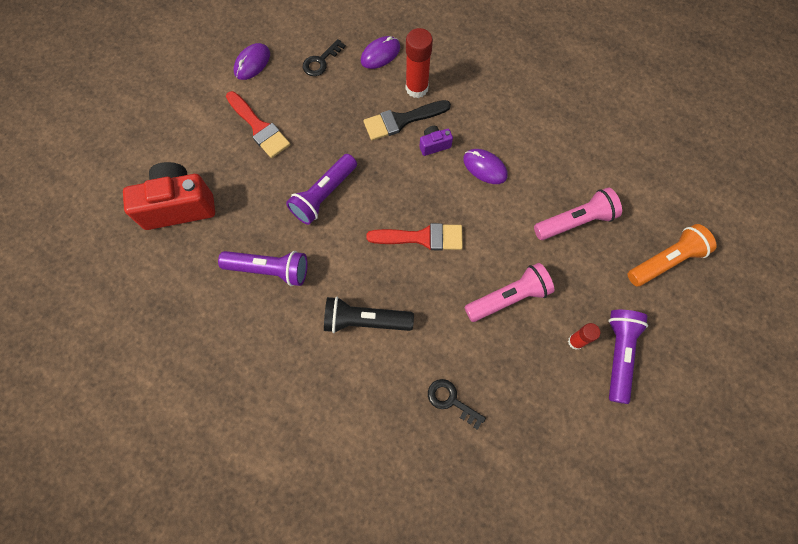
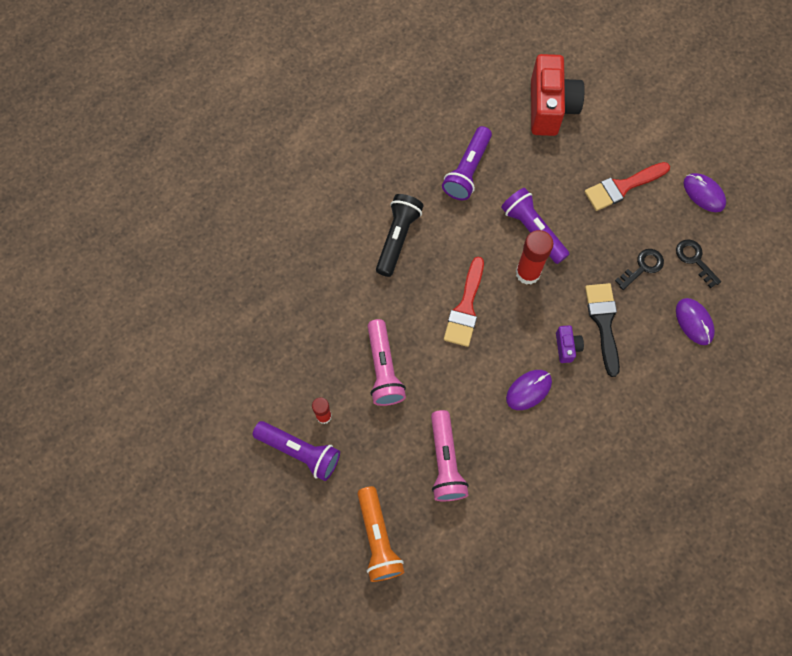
camera: 105 degrees right, 0 degrees up
red glue stick [406,28,433,98] -> red glue stick moved to [516,230,554,285]
black key [428,379,486,430] -> black key moved to [615,249,664,290]

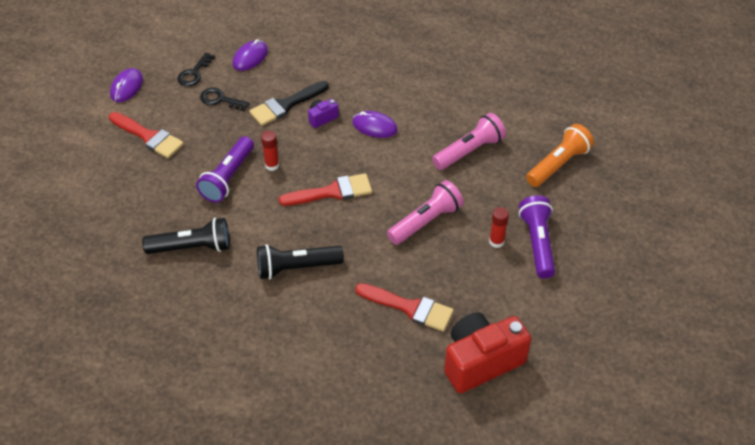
camera: 120 degrees left, 20 degrees down
purple flashlight [442,126,492,200] -> black flashlight [142,218,230,254]
red glue stick [516,230,554,285] -> red glue stick [261,131,279,171], size x0.59
red camera [531,54,585,136] -> red camera moved to [444,312,532,393]
none -> red brush [355,283,454,332]

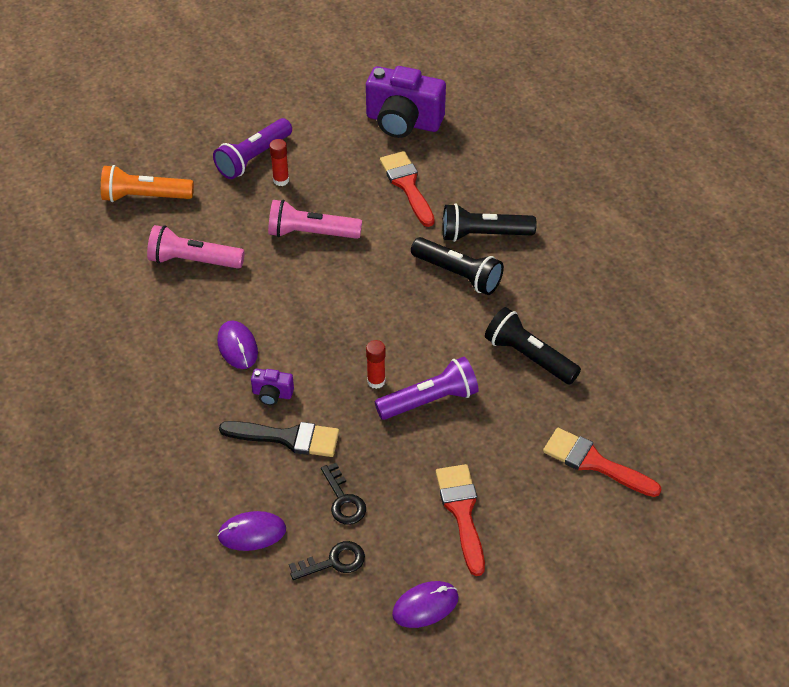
camera: 135 degrees left, 0 degrees up
red brush [278,173,372,206] -> red brush moved to [543,428,662,497]
red camera [444,312,532,393] -> purple camera [366,66,446,138]
none -> black flashlight [443,204,537,242]

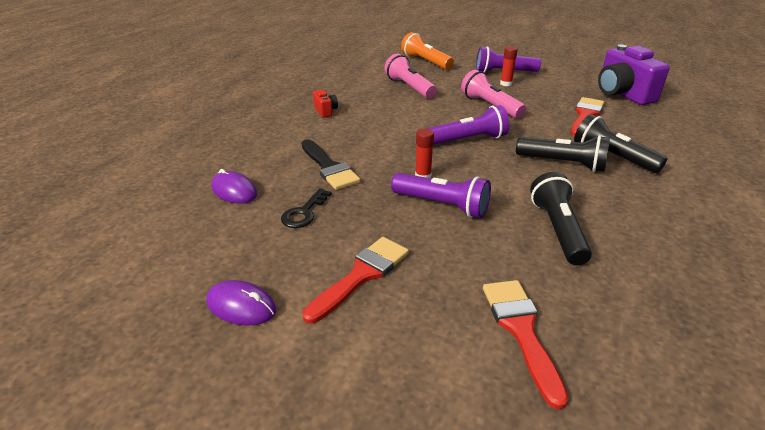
camera: 50 degrees right, 15 degrees down
purple mouse [217,320,258,369] -> none
purple camera [251,369,294,405] -> none
black key [289,541,365,580] -> none
black flashlight [411,237,504,295] -> black flashlight turned 60 degrees counterclockwise [516,135,610,172]
none -> red camera [313,90,338,118]
none -> purple flashlight [427,105,509,145]

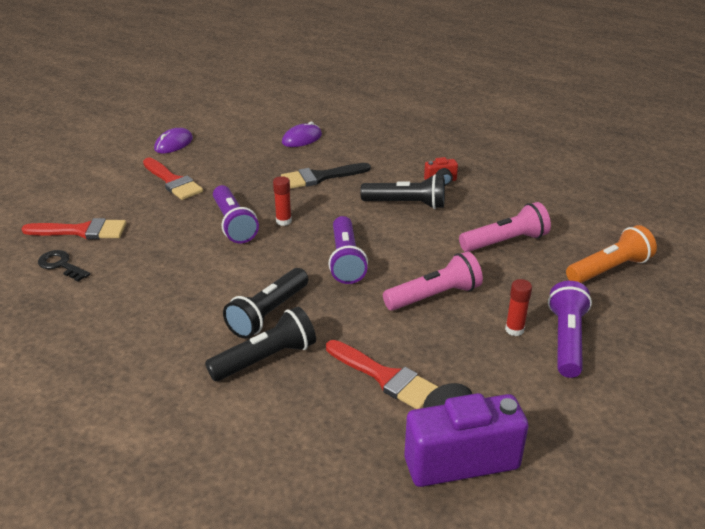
camera: 100 degrees right, 0 degrees up
black key [281,188,332,228] -> black key moved to [38,250,90,282]
purple flashlight [391,173,491,218] -> purple flashlight turned 60 degrees counterclockwise [213,185,259,244]
black flashlight [530,172,592,265] -> black flashlight moved to [360,174,445,209]

